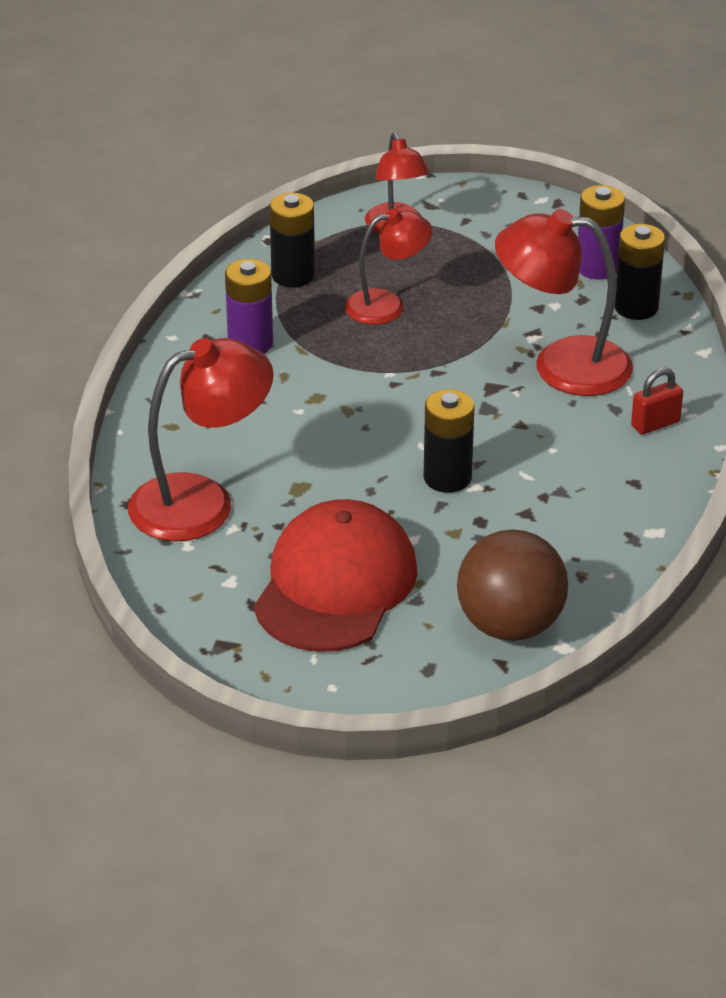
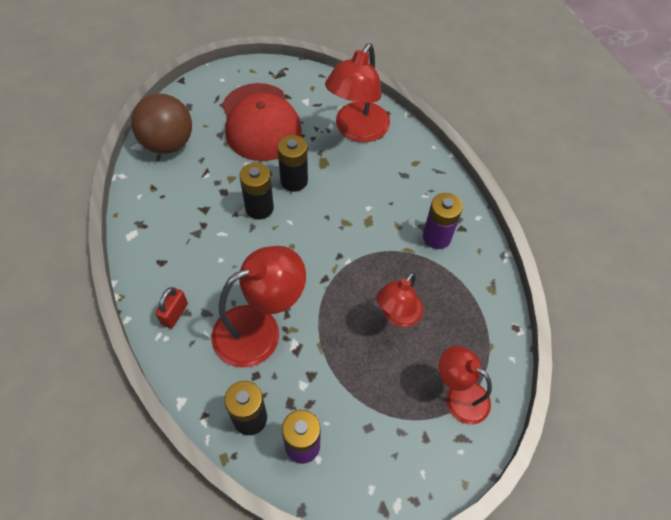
camera: 140 degrees right, 20 degrees up
black battery [269,193,315,287] -> black battery moved to [277,135,308,192]

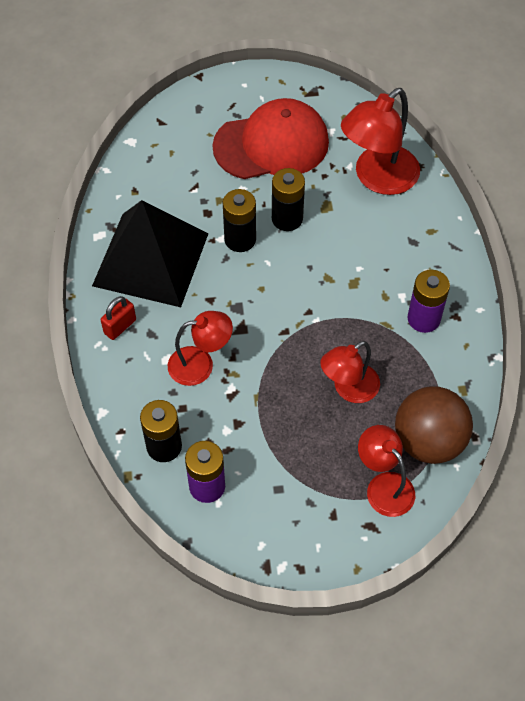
camera: 20 degrees right, 0 degrees up
brown ball [131,94,192,154] -> brown ball moved to [395,386,473,464]
red lamp [212,246,306,368] -> red lamp [168,311,233,386], size x0.63
red cap [222,83,302,161] -> red cap turned 105 degrees counterclockwise [212,98,329,179]
none -> black pyramid [92,200,209,307]

